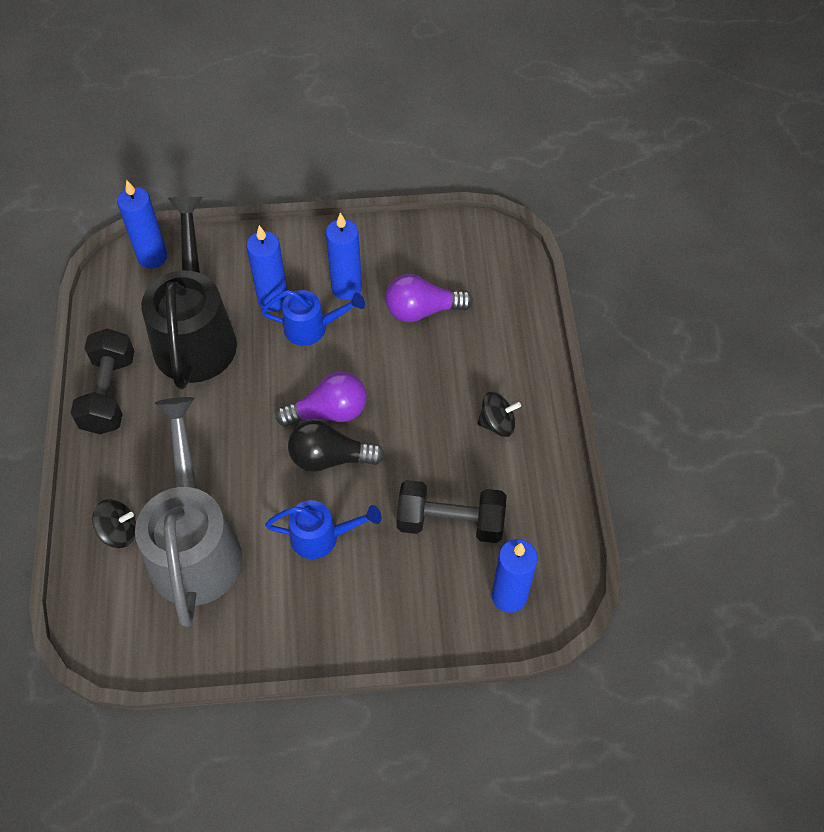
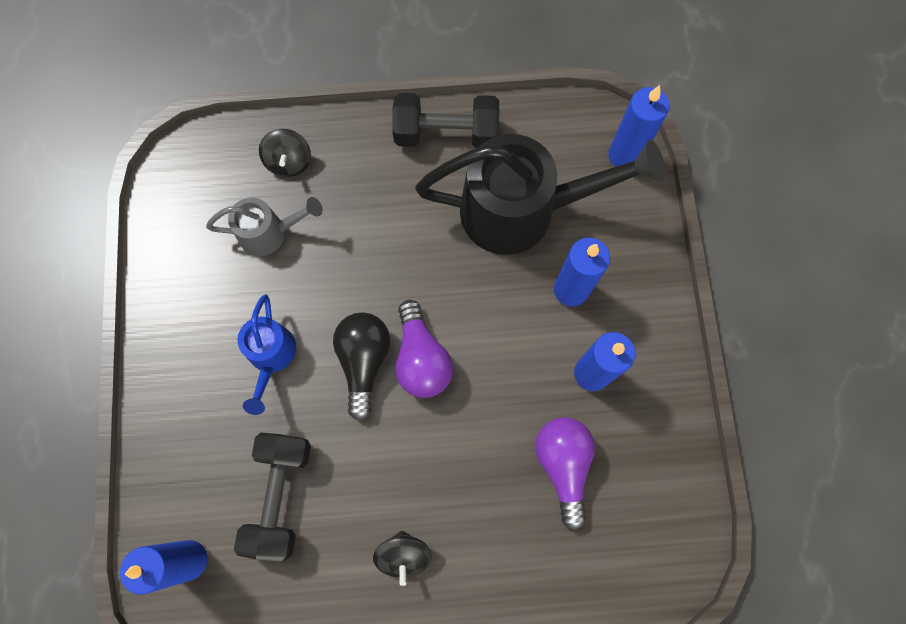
camera: 90 degrees right, 15 degrees up
grey watering can [135,397,242,627] -> grey watering can [206,197,323,256], size x0.51
blue watering can [261,290,365,346] -> none

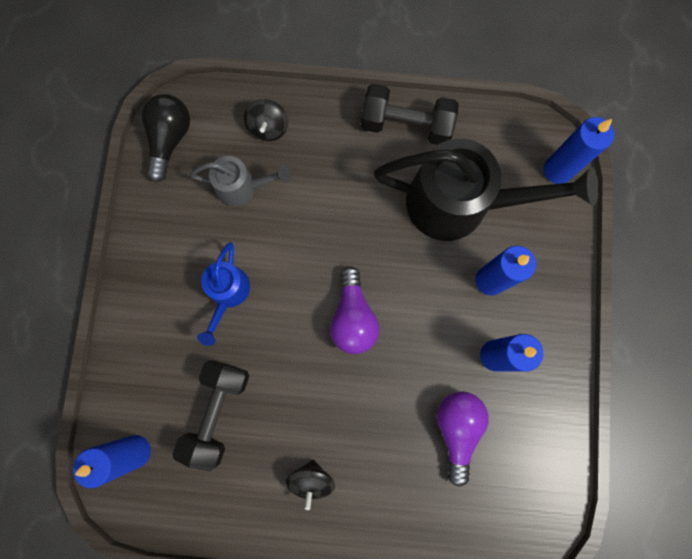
camera: 10 degrees right, 5 degrees up
black light bulb [333,312,390,421] -> black light bulb moved to [141,94,190,182]

